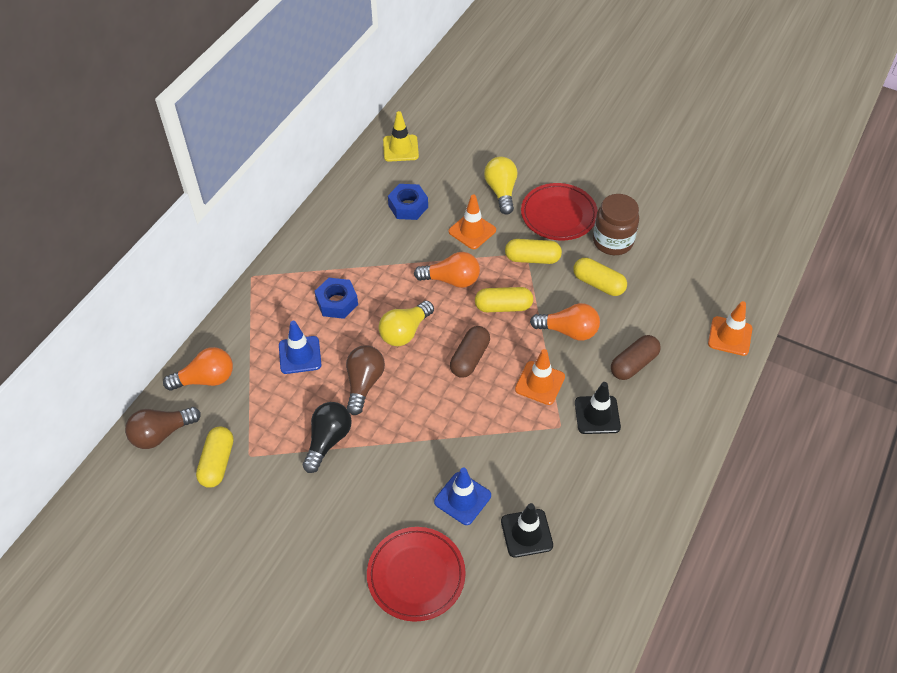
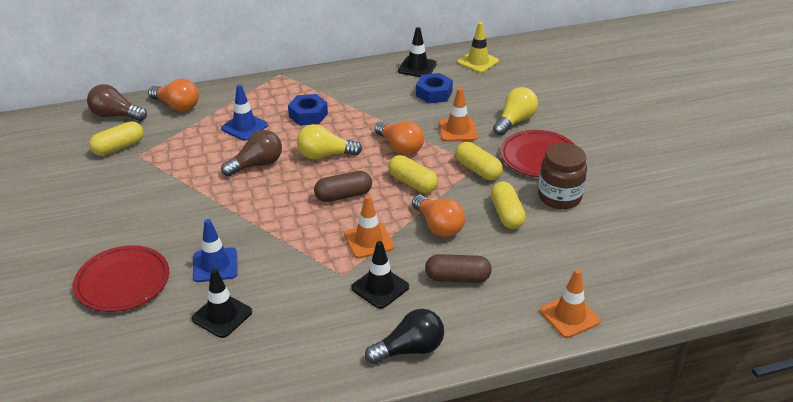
camera: 45 degrees right, 15 degrees down
black light bulb [303,402,352,473] -> black light bulb moved to [365,309,444,364]
none -> black traffic cone [398,27,437,77]

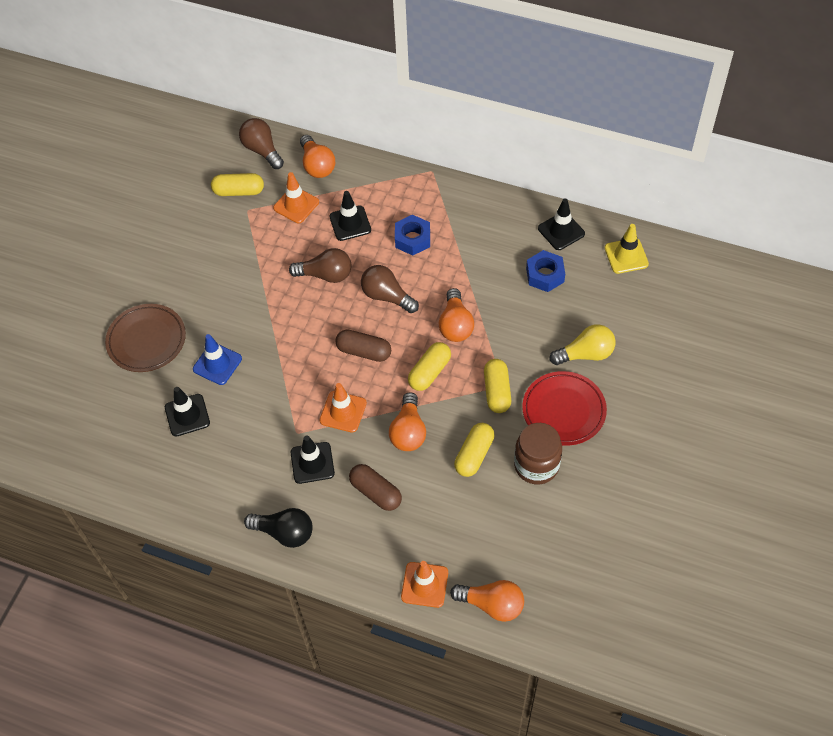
camera: 40 degrees right, 20 degrees up
red plate [73,245,169,312] -> brown plate [105,304,186,372]
blue traffic cone [221,84,268,141] -> black traffic cone [329,191,371,241]
yellow light bulb [297,124,362,159] -> brown light bulb [361,265,419,313]
yellow capsule [388,155,438,193] -> yellow capsule turned 45 degrees clockwise [408,342,451,391]
orange traffic cone [439,88,478,141] -> orange traffic cone moved to [273,172,319,223]
none -> orange light bulb [450,580,524,622]

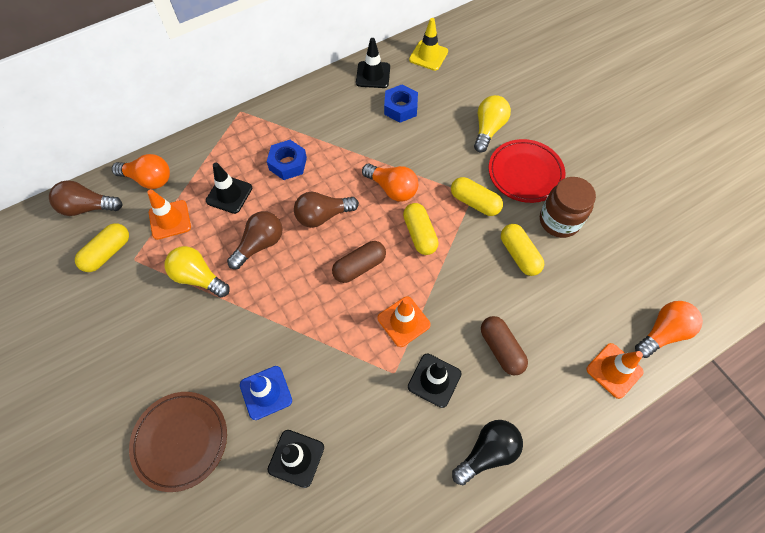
camera: 55 degrees left, 5 degrees up
brown capsule [349,464,402,511] -> brown capsule turned 75 degrees clockwise [481,316,528,375]
orange light bulb [389,392,426,451] -> none
none -> yellow light bulb [165,246,230,297]

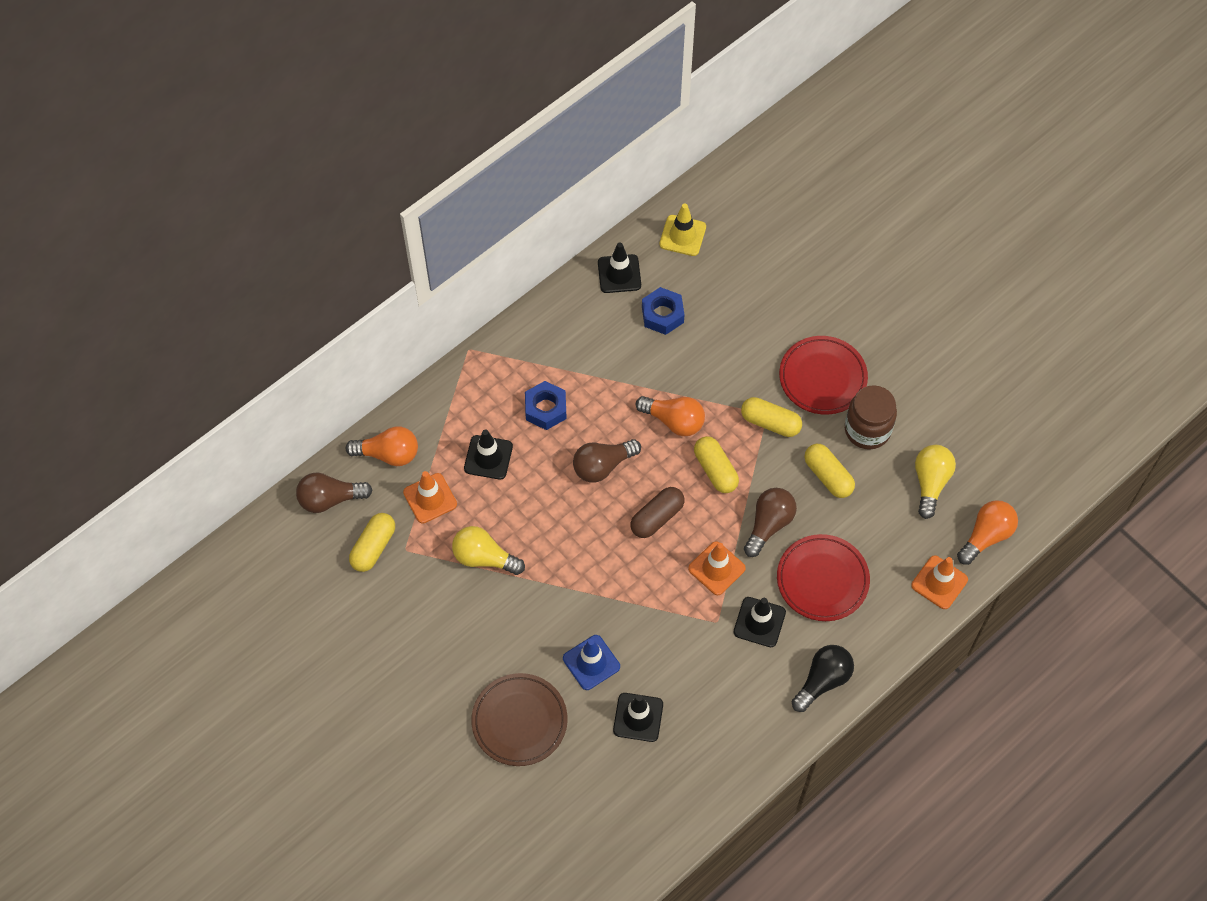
camera: 10 degrees left, 0 degrees up
brown light bulb [227,211,283,269] -> brown light bulb moved to [744,488,797,557]
yellow light bulb [474,95,511,153] -> yellow light bulb moved to [915,445,956,519]
brown capsule [481,316,528,375] -> red plate [777,534,870,621]

